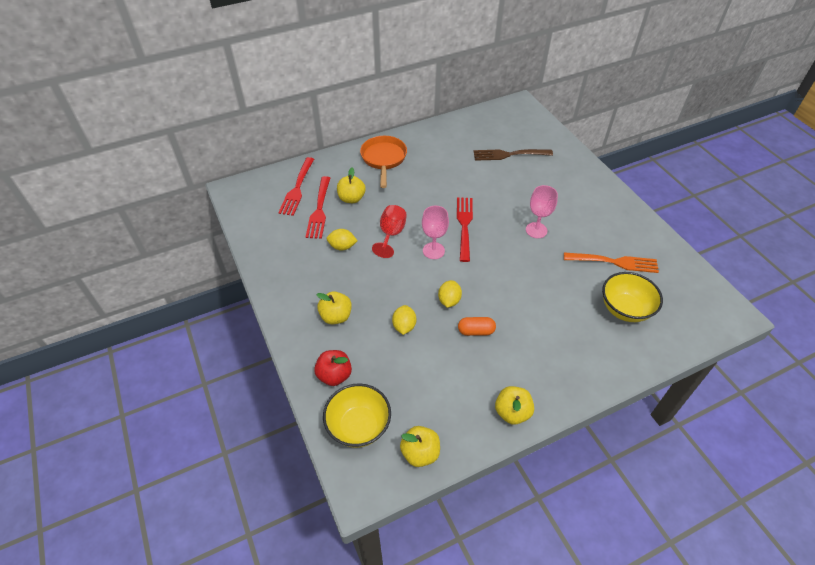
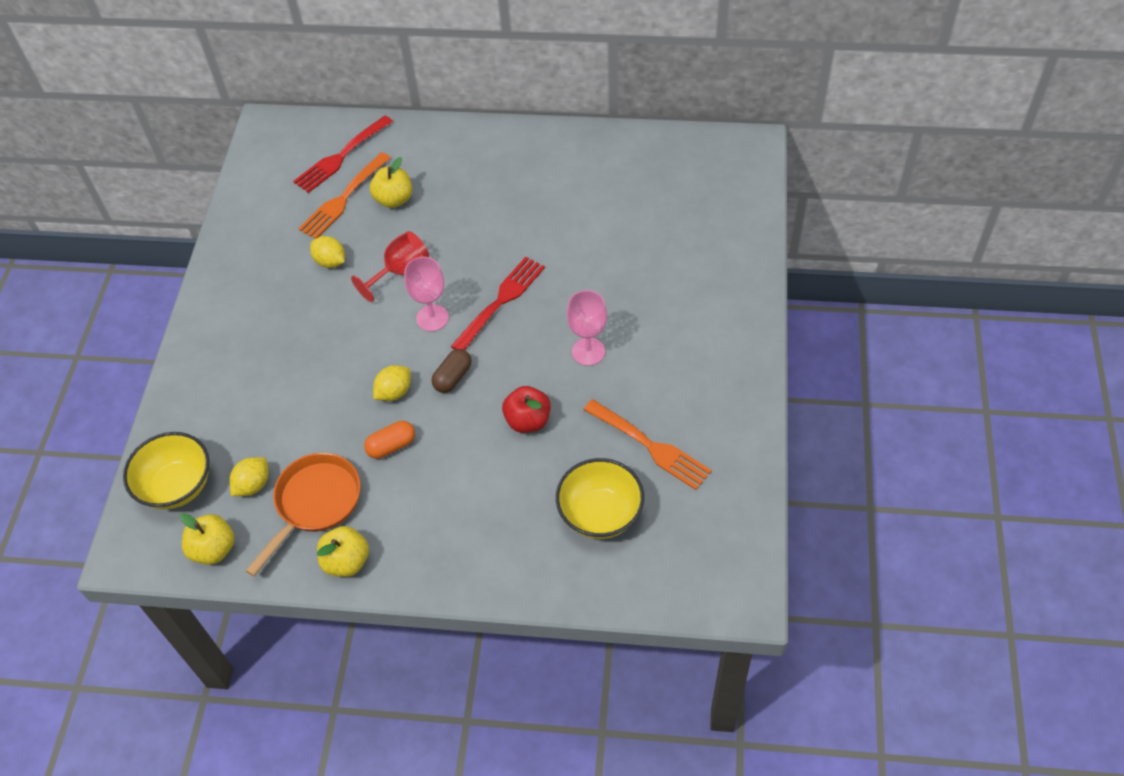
camera: 35 degrees right, 5 degrees up
red fork [306,176,330,239] -> orange fork [298,152,391,239]
red apple [314,350,352,386] -> red apple moved to [502,386,551,433]
yellow apple [316,291,352,324] -> none
orange pan [360,136,407,188] -> orange pan moved to [246,453,361,576]
yellow lemon [392,305,416,335] -> yellow lemon moved to [229,457,268,496]
orange capsule [458,317,496,336] -> orange capsule turned 60 degrees counterclockwise [364,421,415,459]
brown fork [473,149,553,161] -> none
none -> brown capsule [432,349,471,393]

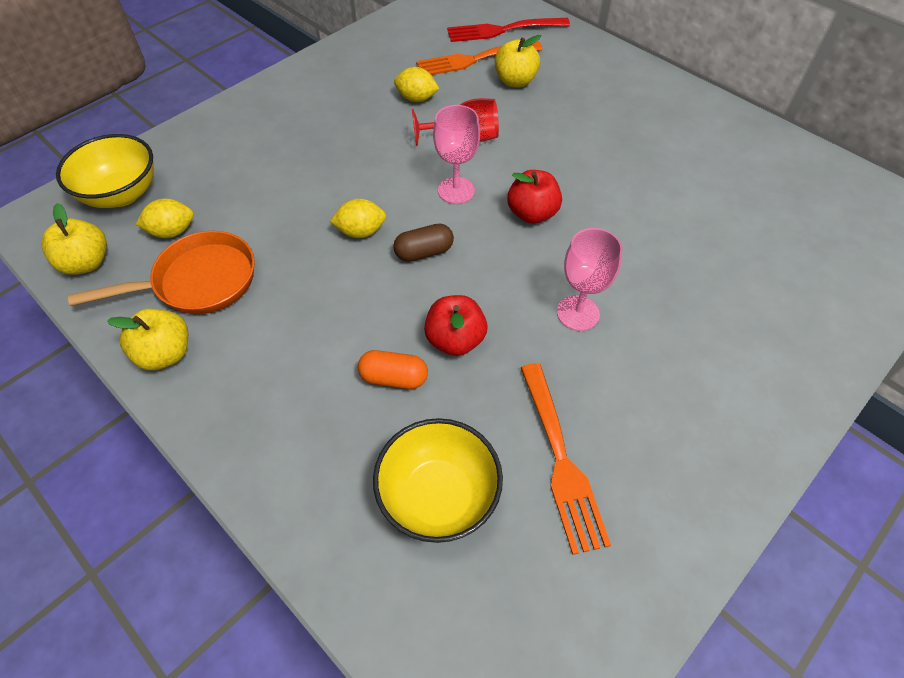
camera: 35 degrees right, 0 degrees up
yellow lemon [310,236,345,268] -> yellow lemon turned 60 degrees counterclockwise [394,67,439,102]
orange capsule [364,421,415,459] -> orange capsule moved to [358,350,428,389]
red fork [451,257,545,350] -> red apple [507,170,562,224]

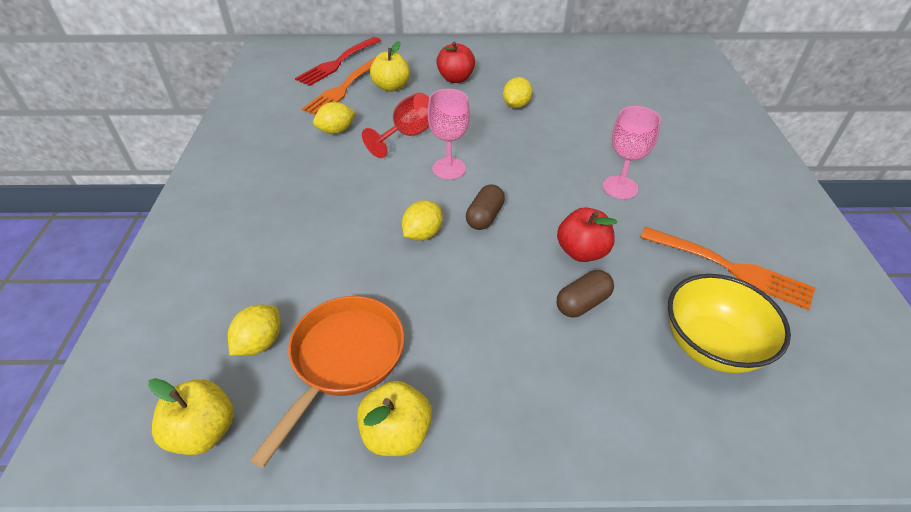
camera: 45 degrees left, 10 degrees down
yellow bowl [56,134,154,208] -> none
orange capsule [358,350,428,389] -> brown capsule [557,270,614,317]
red apple [507,170,562,224] -> red apple moved to [436,42,475,83]
none -> yellow lemon [503,77,533,108]

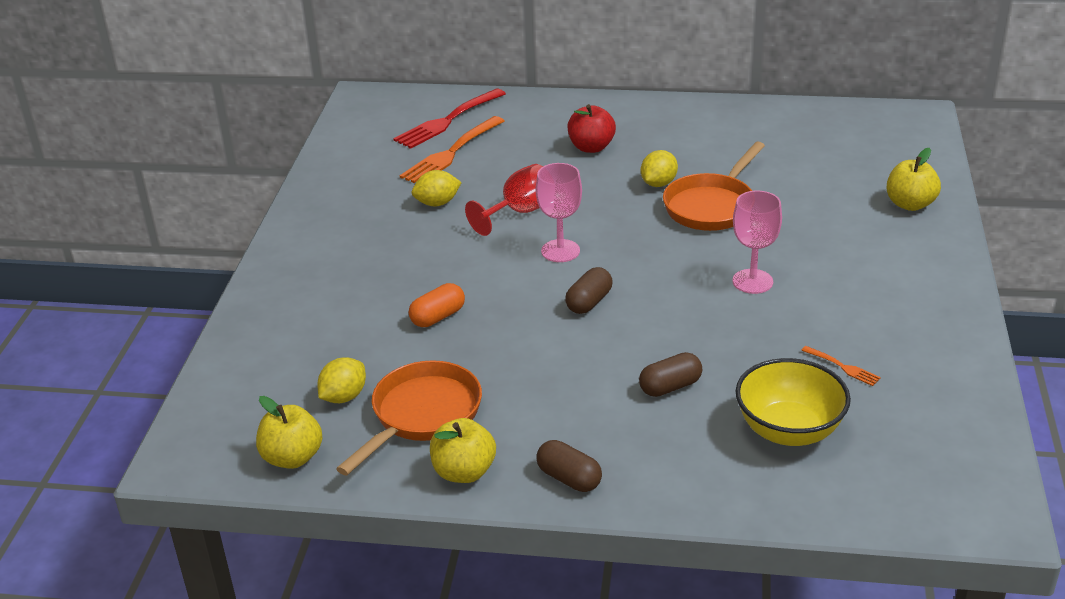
camera: 10 degrees right, 10 degrees down
yellow apple [370,41,410,92] -> yellow apple moved to [886,148,941,211]
yellow lemon [402,200,443,241] -> none
red apple [557,208,617,262] -> none
orange fork [640,227,815,310] -> orange fork [801,346,881,386], size x0.46
none -> orange capsule [409,283,465,327]
none -> brown capsule [536,440,602,492]
none -> orange pan [663,142,765,231]

